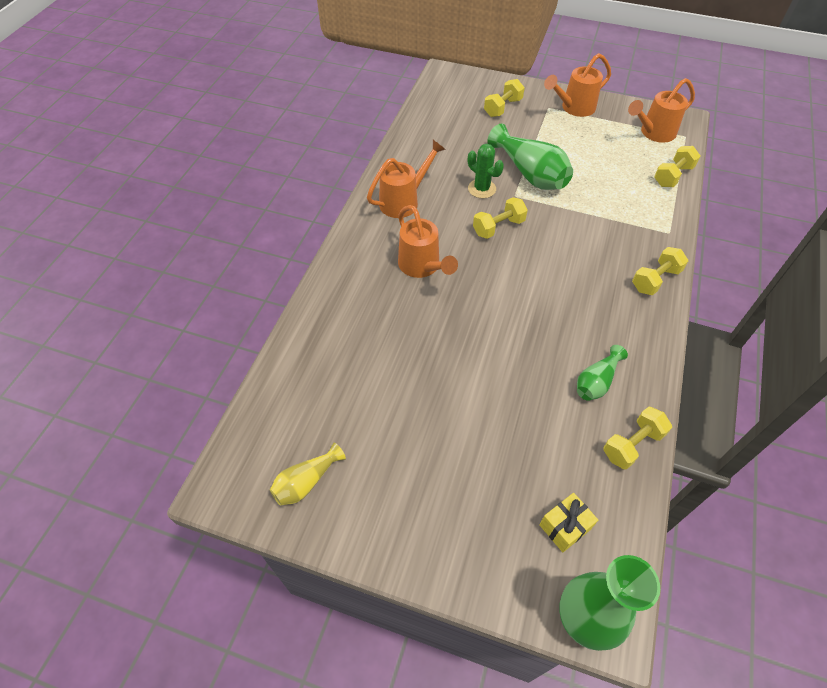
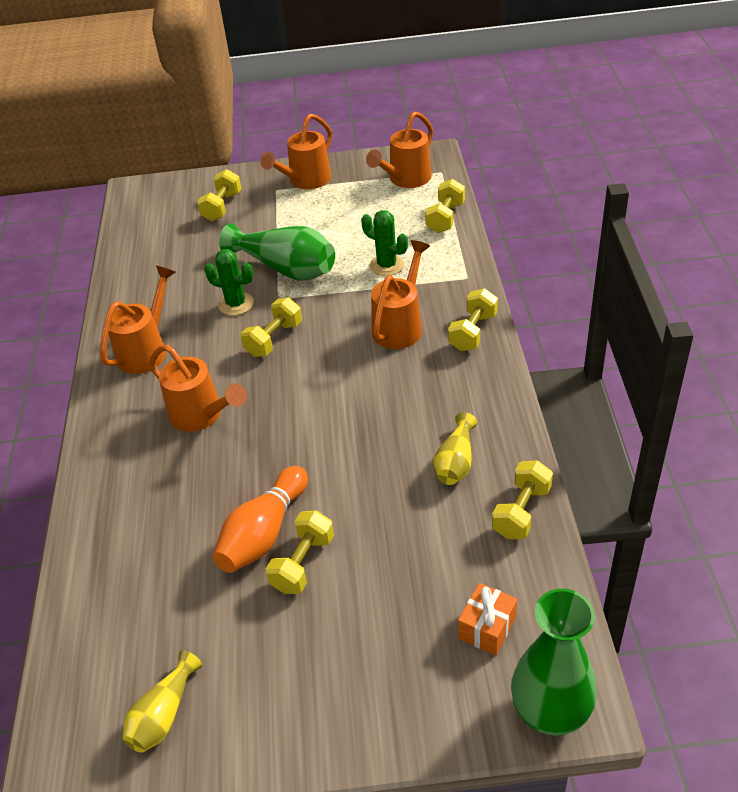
camera: 20 degrees left, 10 degrees down
yellow gift [539,493,598,552] -> orange gift [458,583,517,656]
green vase [577,345,628,401] -> yellow vase [433,412,477,485]
none -> orange bowling pin [213,466,308,573]
none -> yellow dumbbell [266,510,334,594]
none -> green cactus [361,210,408,276]
none -> orange watering can [371,240,430,349]

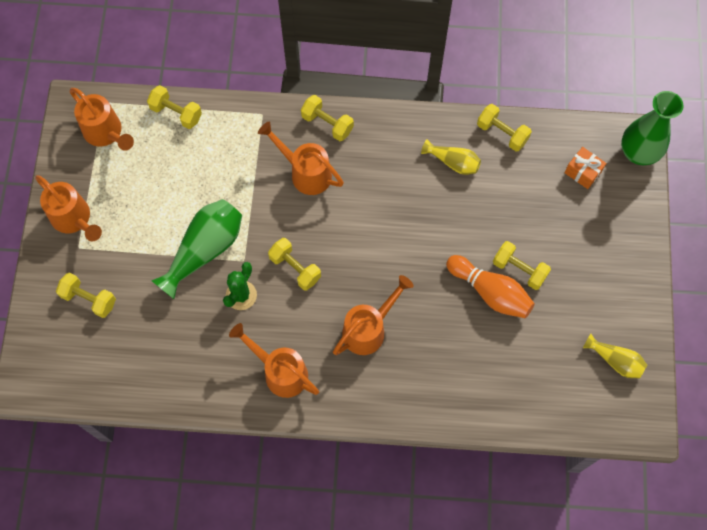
camera: 85 degrees left, 25 degrees up
green cactus [361,210,408,276] -> none

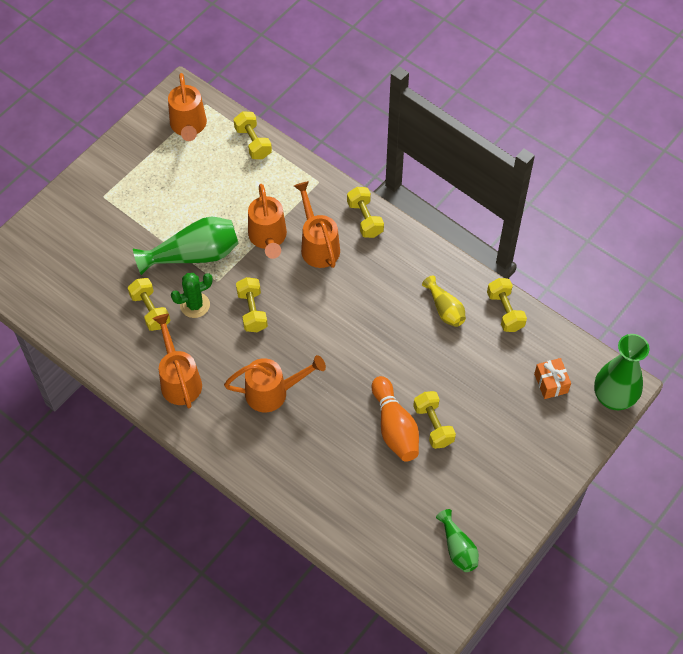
camera: 35 degrees right, 10 degrees down
orange watering can [35,175,102,241] -> orange watering can moved to [248,184,287,259]
yellow dumbbell [56,273,116,318] -> yellow dumbbell moved to [128,278,170,331]
yellow vase [583,334,647,378] -> green vase [436,509,479,572]

